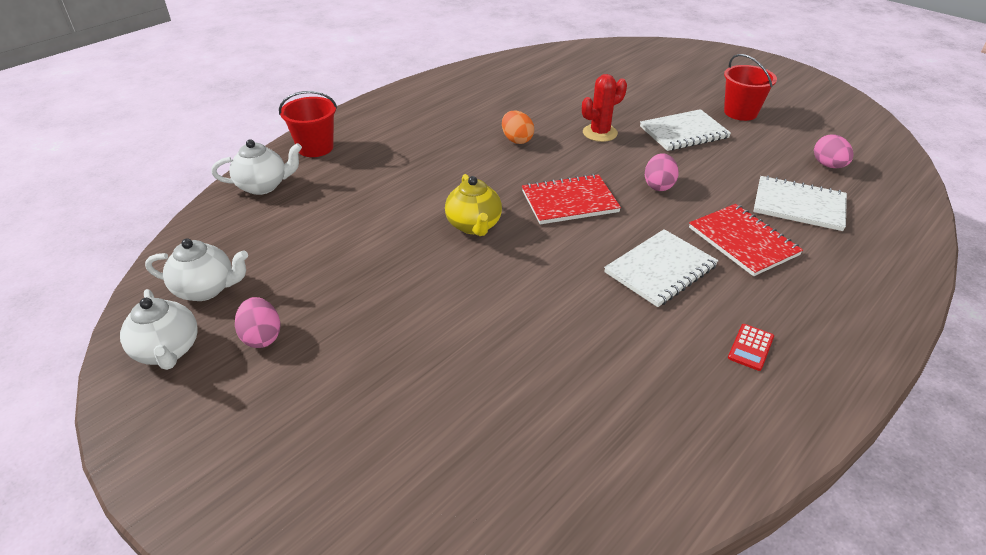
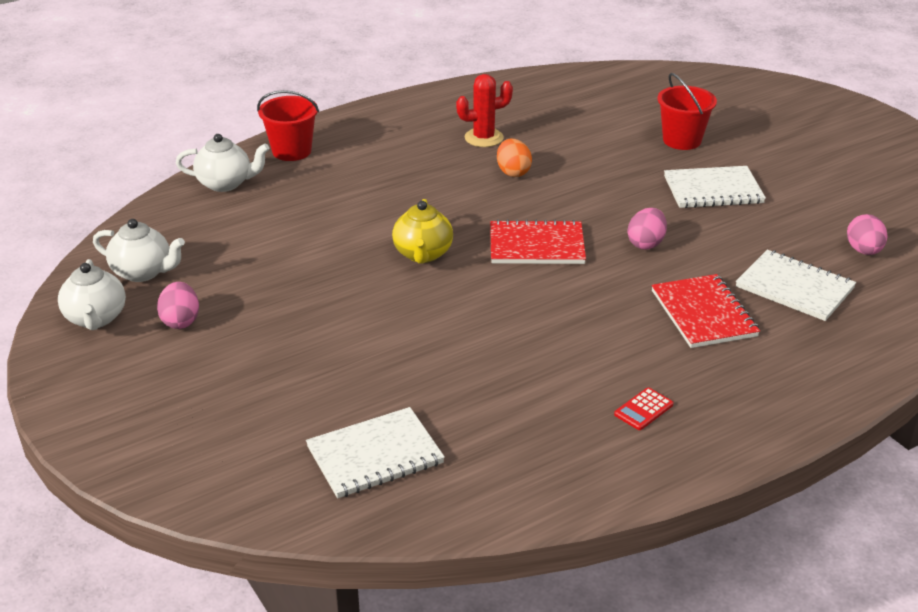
camera: 15 degrees right, 5 degrees down
red cactus [582,74,627,142] -> red cactus moved to [456,74,513,147]
white notebook [604,229,718,307] -> white notebook moved to [306,407,445,498]
red bucket [724,54,777,121] -> red bucket moved to [658,73,717,150]

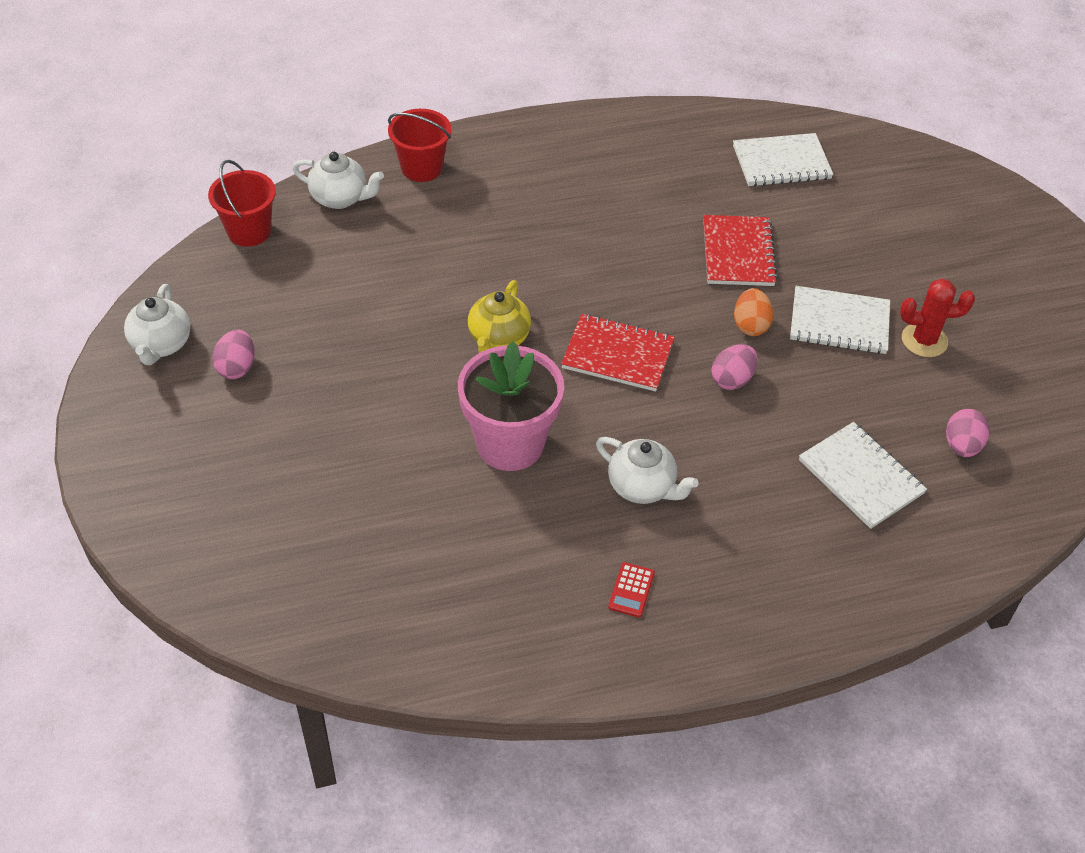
camera: 15 degrees right, 15 degrees up
white teapot [93,219,185,282] -> white teapot moved to [596,437,699,504]
white notebook [306,407,445,498] -> white notebook moved to [733,133,833,187]
red cactus [456,74,513,147] -> red cactus moved to [900,279,975,357]
orange egg [497,139,532,177] -> orange egg moved to [734,288,773,336]
red calculator [614,387,674,430] -> red calculator turned 45 degrees counterclockwise [608,562,655,618]
red notebook [651,274,760,348] -> red notebook moved to [703,215,778,286]
red bucket [658,73,717,150] -> red bucket moved to [208,160,276,247]
none -> pink flower pot [458,341,564,471]

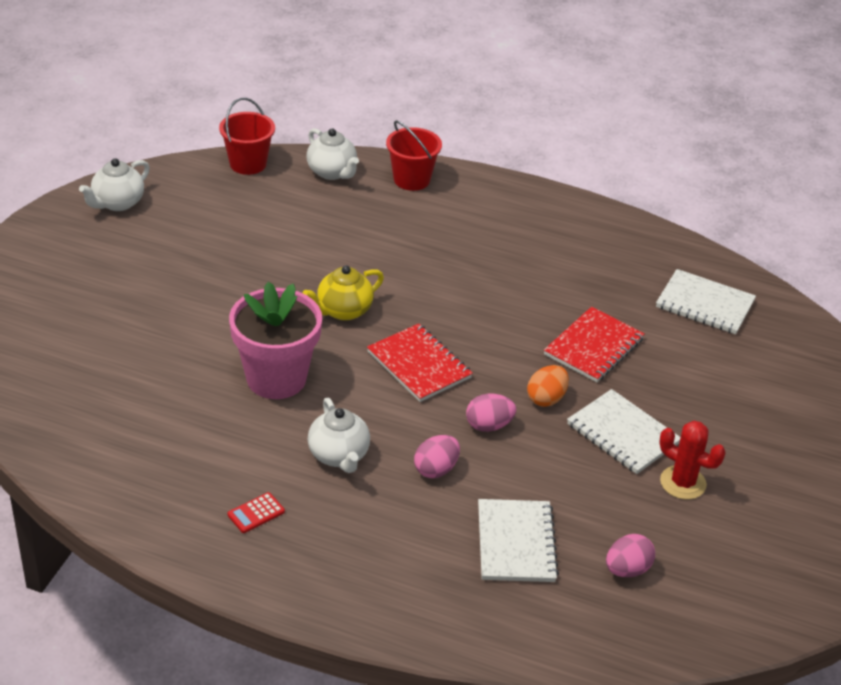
camera: 35 degrees right, 10 degrees down
pink egg [212,329,255,379] -> pink egg moved to [414,435,460,478]

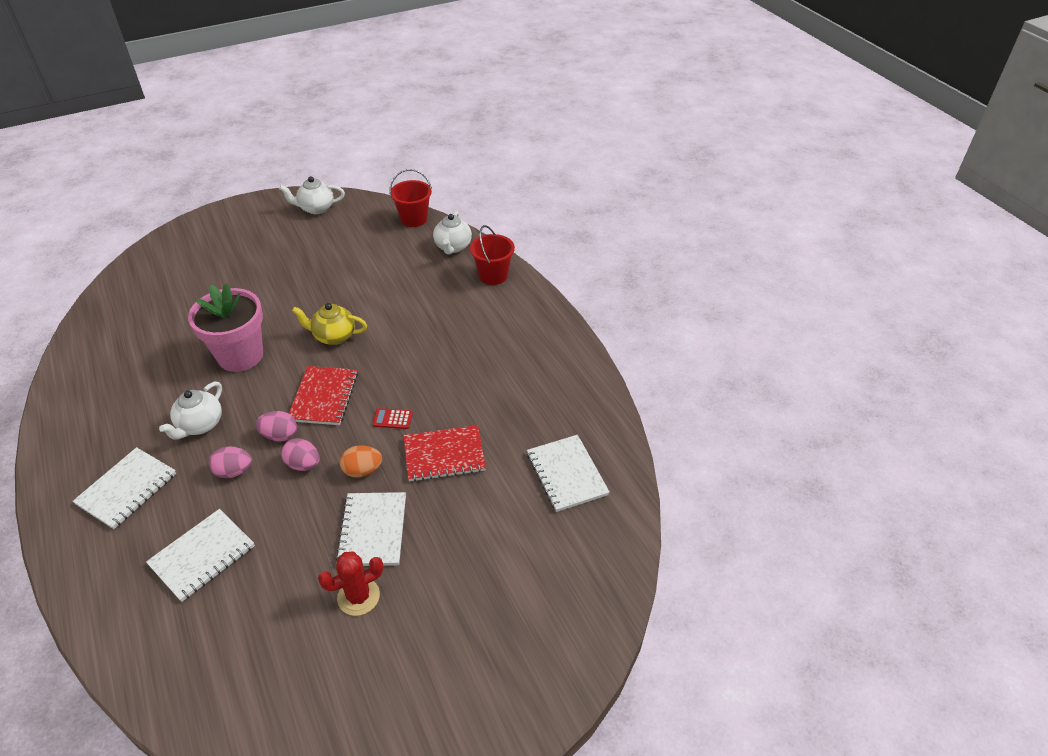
camera: 45 degrees right, 5 degrees up
red calculator [227,492,285,533] -> red calculator moved to [372,408,413,429]
pink egg [606,534,655,577] -> pink egg moved to [256,411,297,442]
red cactus [659,421,726,499] -> red cactus turned 75 degrees clockwise [318,552,384,616]
none -> white notebook [72,447,176,529]

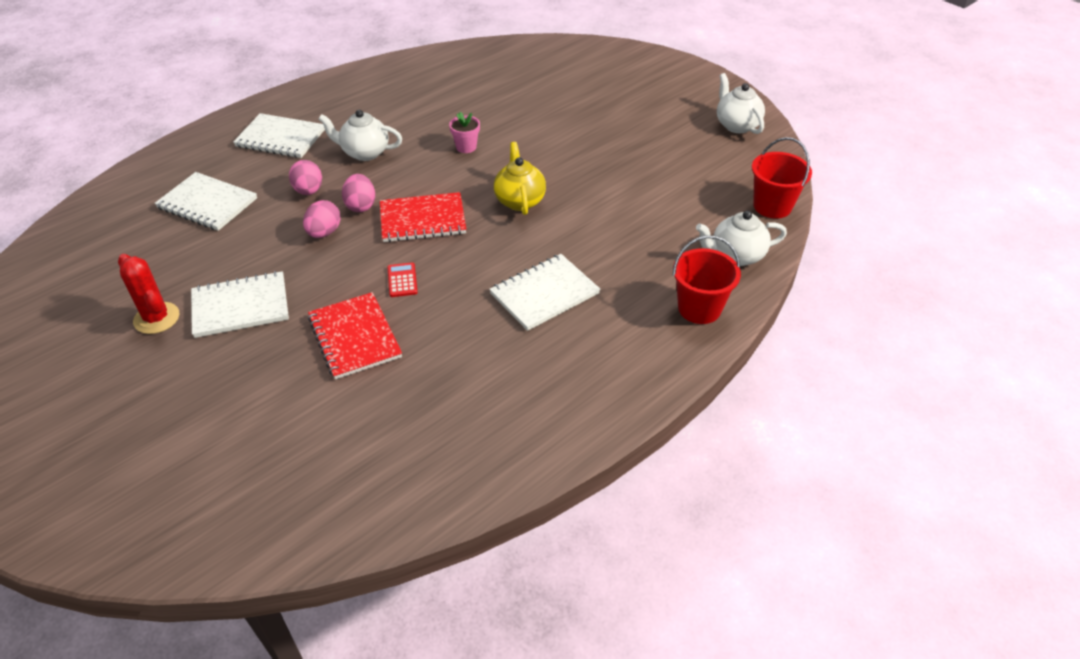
camera: 75 degrees right, 0 degrees up
pink flower pot [188,283,263,372] -> pink flower pot [449,112,480,153], size x0.41
orange egg [340,445,382,477] -> none
white notebook [527,435,610,512] -> white notebook moved to [489,254,600,331]

